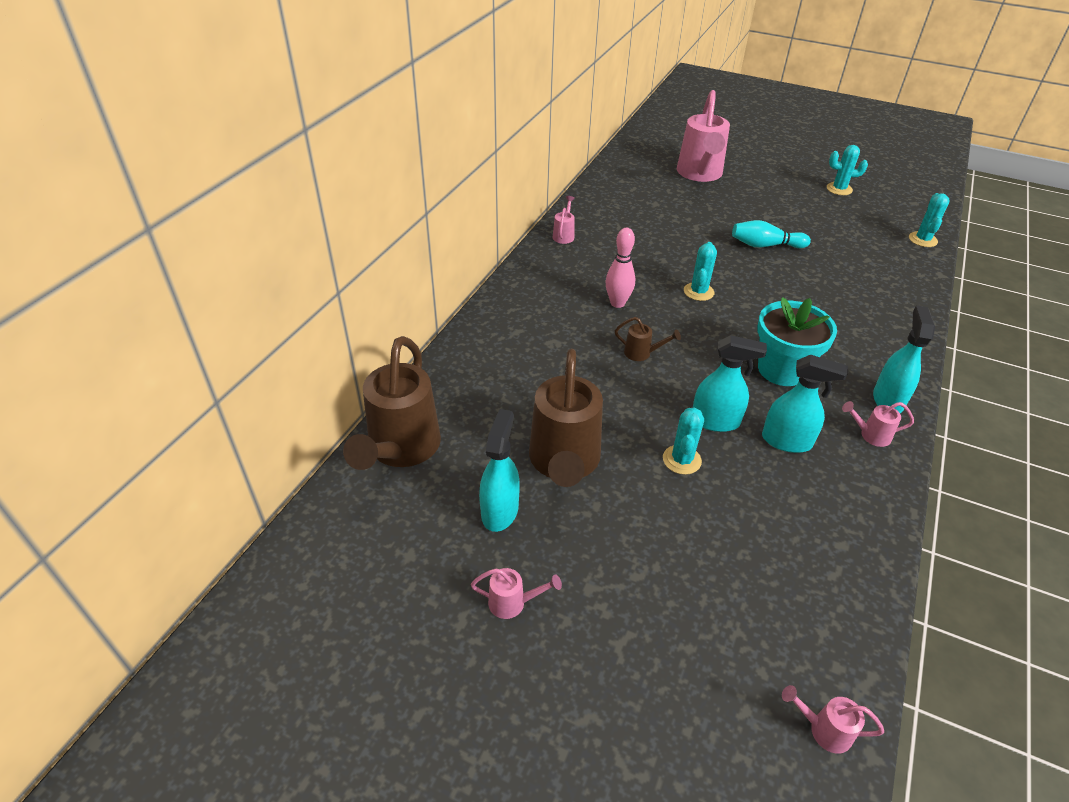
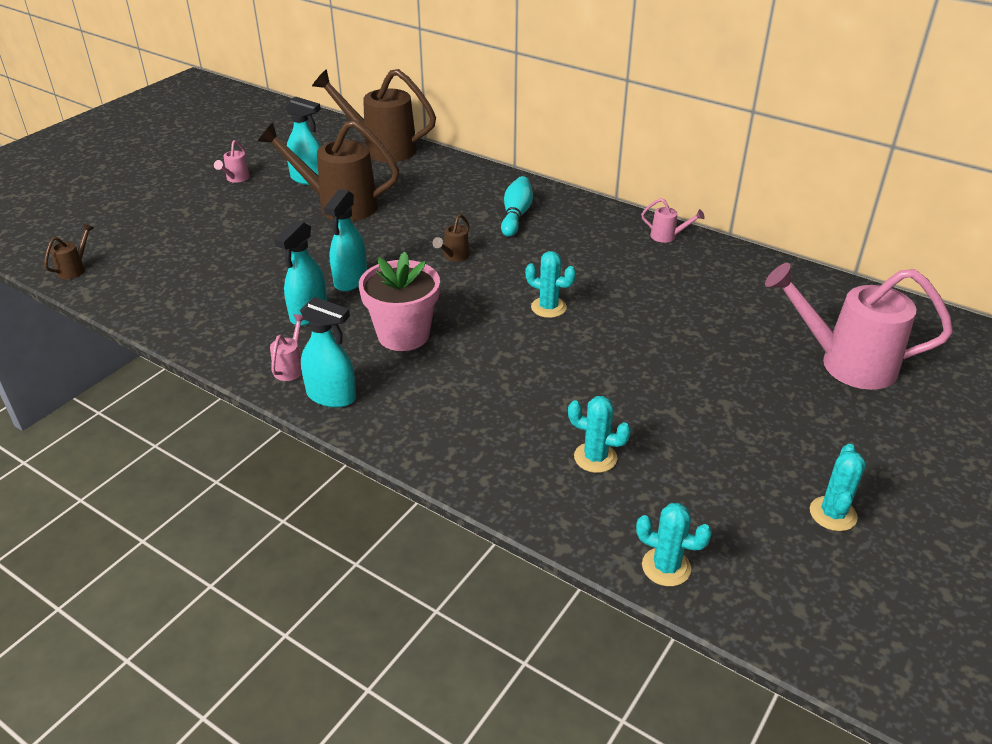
camera: 100 degrees right, 5 degrees down
pink bowling pin [605,228,635,308] -> none
turquoise cactus [663,407,704,475] -> turquoise cactus moved to [568,396,631,473]
turquoise bowling pin [732,220,811,248] -> turquoise bowling pin moved to [501,176,533,237]
turquoise flower pot [757,297,837,386] -> pink flower pot [359,252,440,351]
pink watering can [782,685,884,754] -> brown watering can [44,224,94,279]

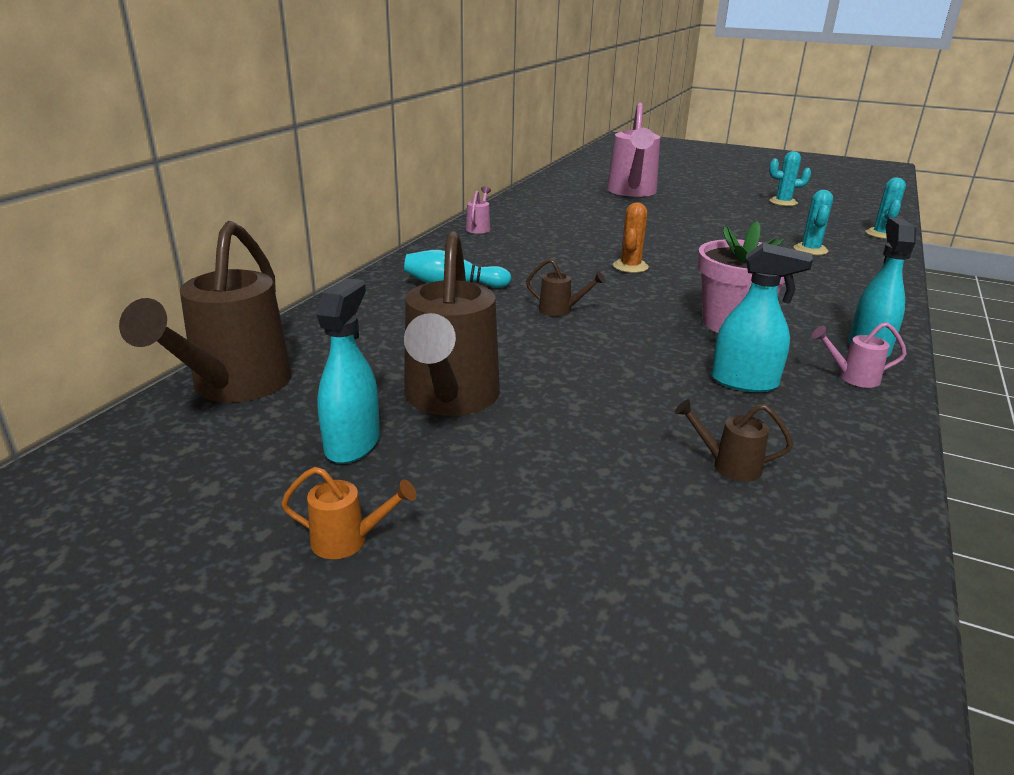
camera: 100 degrees left, 10 degrees down
brown watering can [44,224,94,279] -> brown watering can moved to [675,399,793,482]
pink watering can [214,140,250,183] -> orange watering can [281,467,416,559]
turquoise spray bottle [324,189,367,291] -> none
turquoise cactus [525,251,576,318] -> orange cactus [613,202,649,273]

